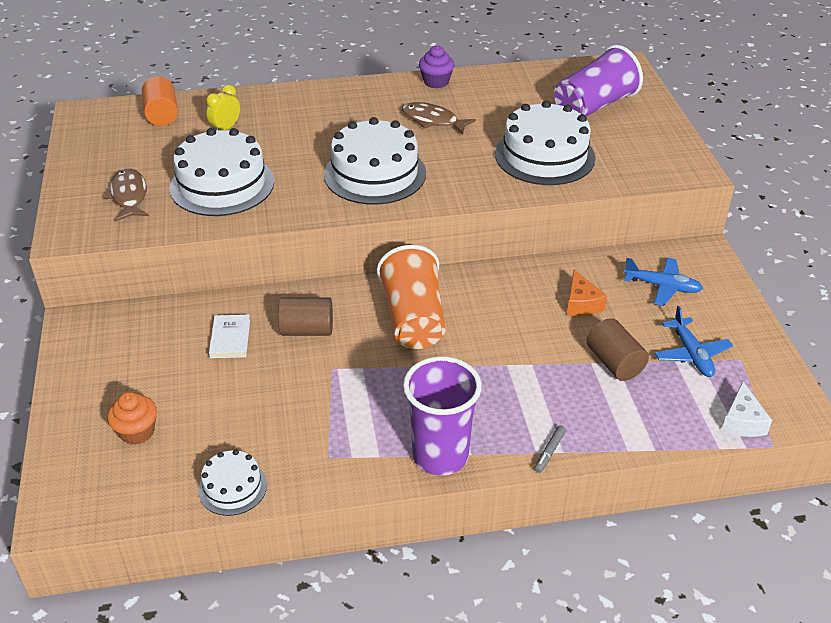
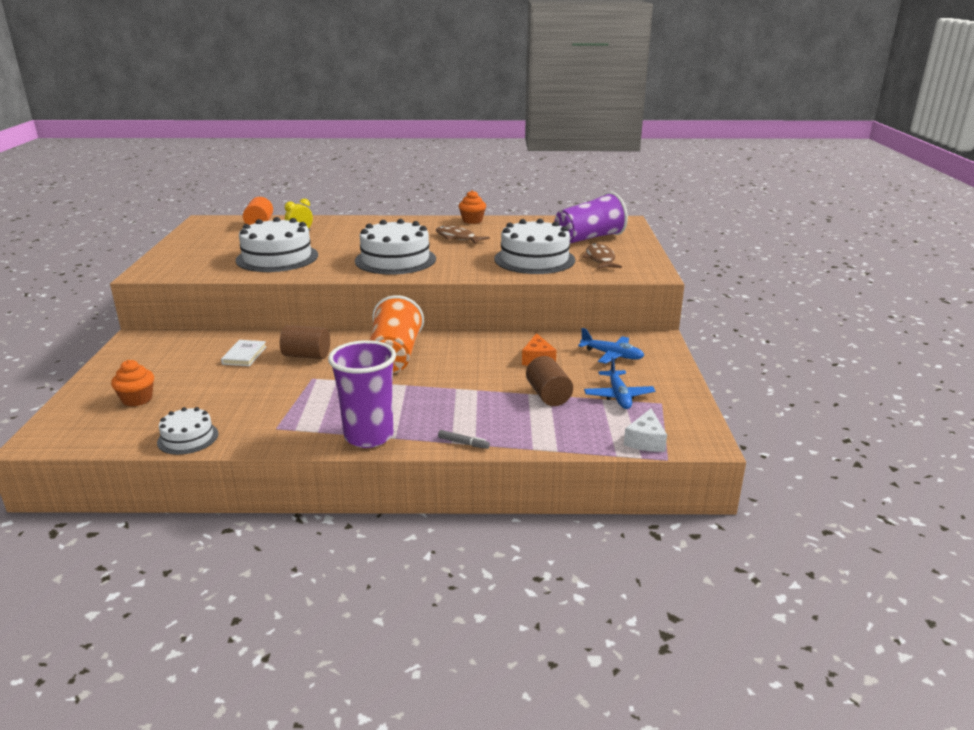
camera: 10 degrees right, 15 degrees down
brown fish [103,169,149,221] -> brown fish moved to [582,243,622,269]
purple cupcake [419,46,455,88] -> orange cupcake [459,190,486,224]
grey marker [534,425,566,473] -> grey marker turned 105 degrees counterclockwise [438,430,490,449]

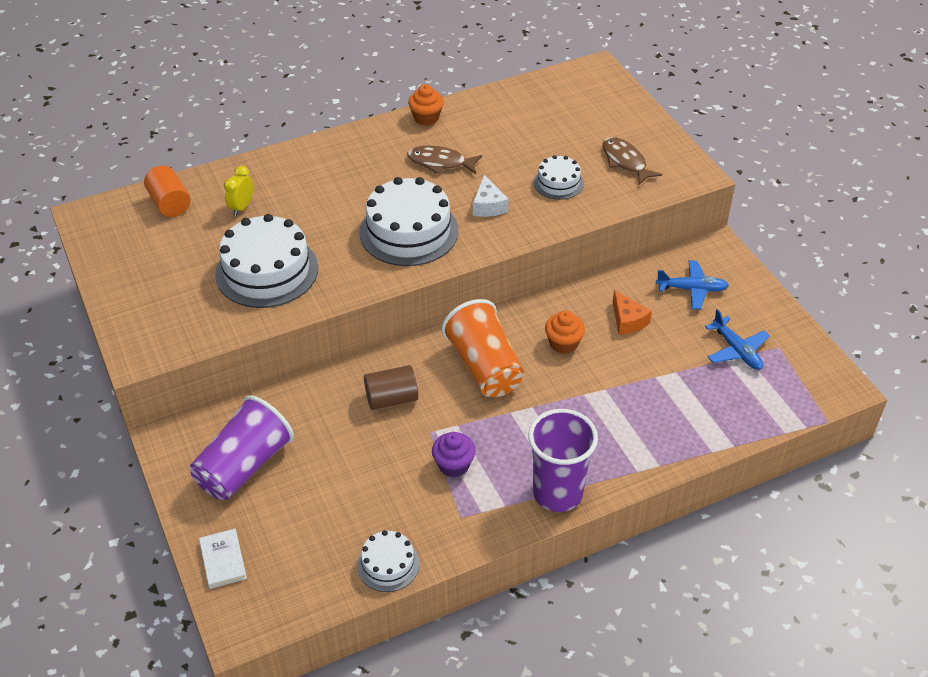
camera: 25 degrees left, 20 degrees up
orange cupcake [111,360,154,406] -> orange cupcake moved to [545,310,585,354]
white book [221,340,267,366] -> white book moved to [199,529,247,589]
grey marker [438,430,490,449] -> none
white cake [494,219,575,274] -> white cake [534,155,584,200], size x0.53
brown cylinder [526,356,573,406] -> none
purple cup [555,192,628,243] -> purple cup moved to [190,395,294,500]
white cheese [624,409,667,452] -> white cheese moved to [473,175,508,217]
none -> purple cupcake [432,432,476,477]

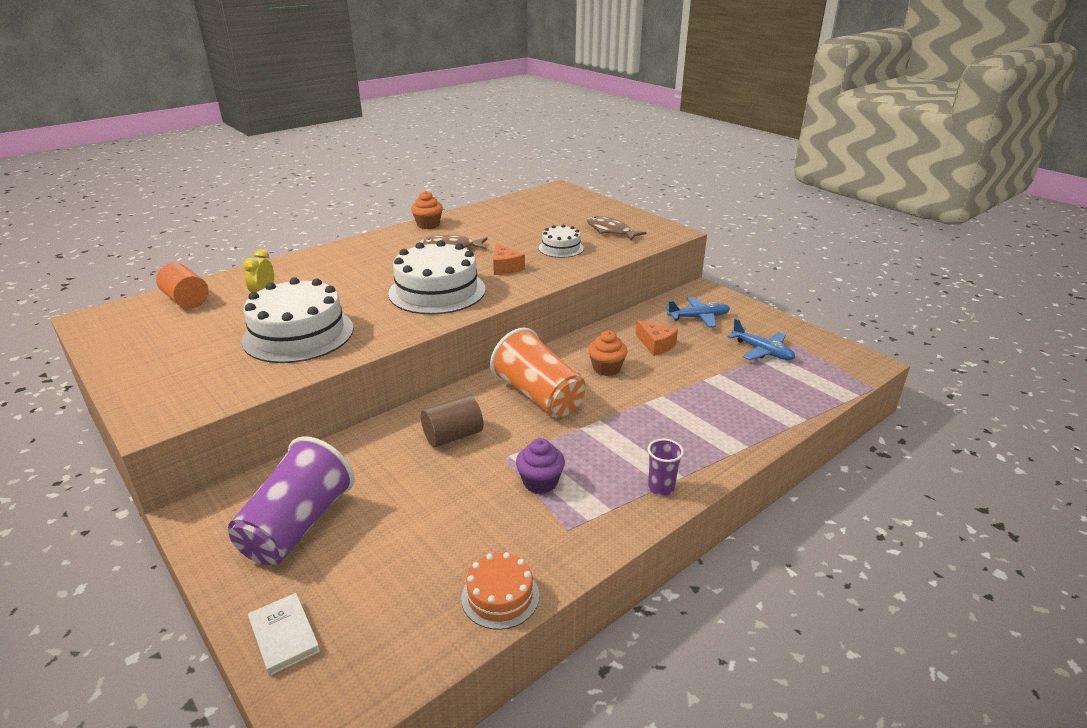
camera: 15 degrees left, 15 degrees down
white cake [357,530,420,592] -> orange cake [461,552,539,630]
white cheese [473,175,508,217] -> orange cheese [493,243,525,275]
purple cup [528,409,598,512] -> purple cup [648,439,684,496], size x0.48

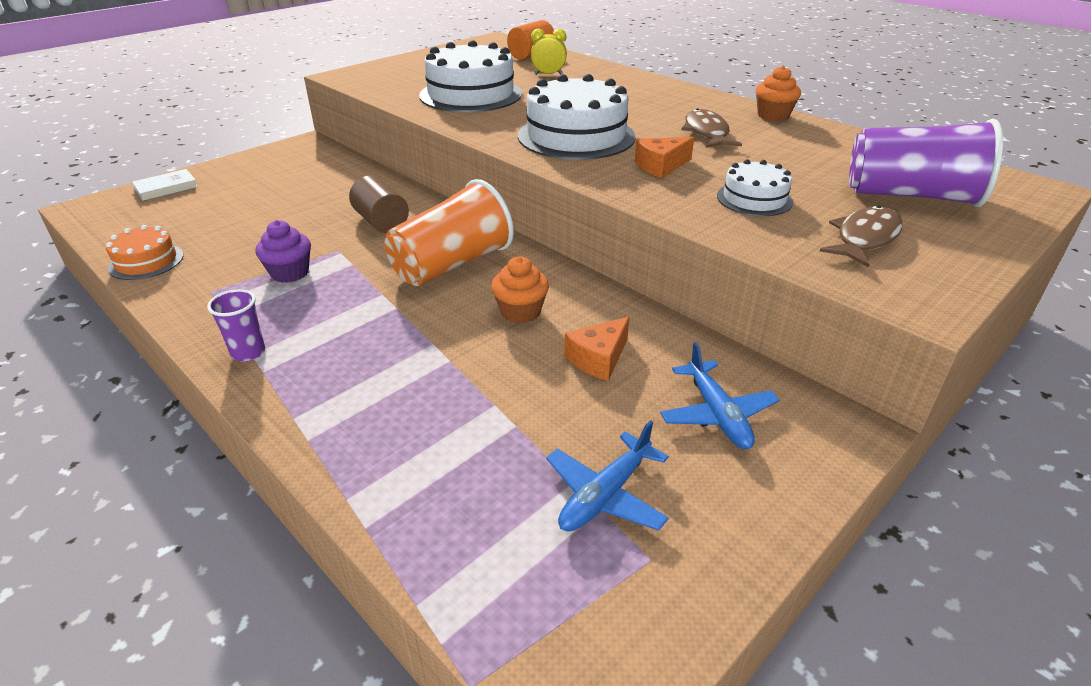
camera: 85 degrees right, 5 degrees up
purple cup [228,436,354,565] -> purple cup moved to [849,119,1003,207]

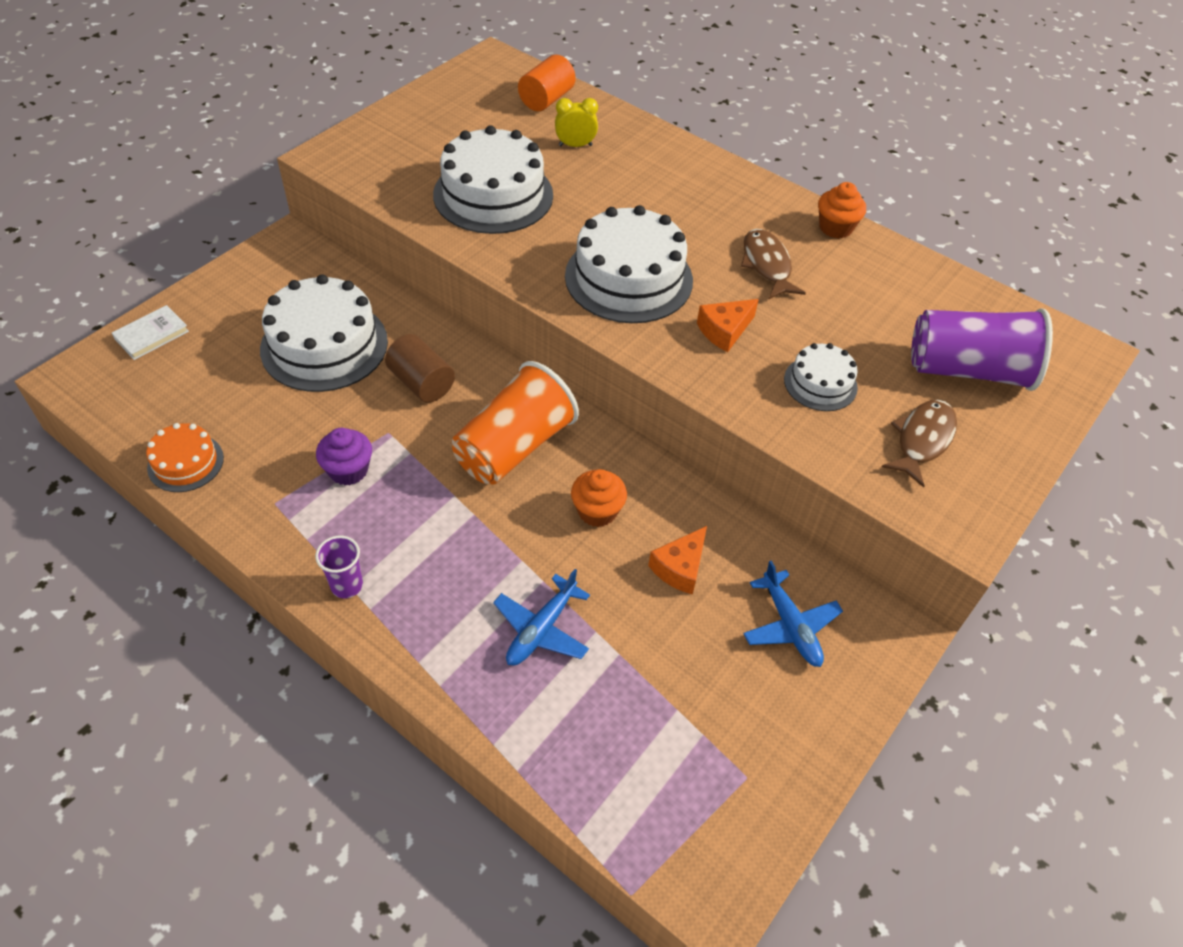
camera: 10 degrees left, 15 degrees up
blue plane [546,420,669,532] -> blue plane moved to [493,569,590,665]
none -> white cake [260,274,388,392]

